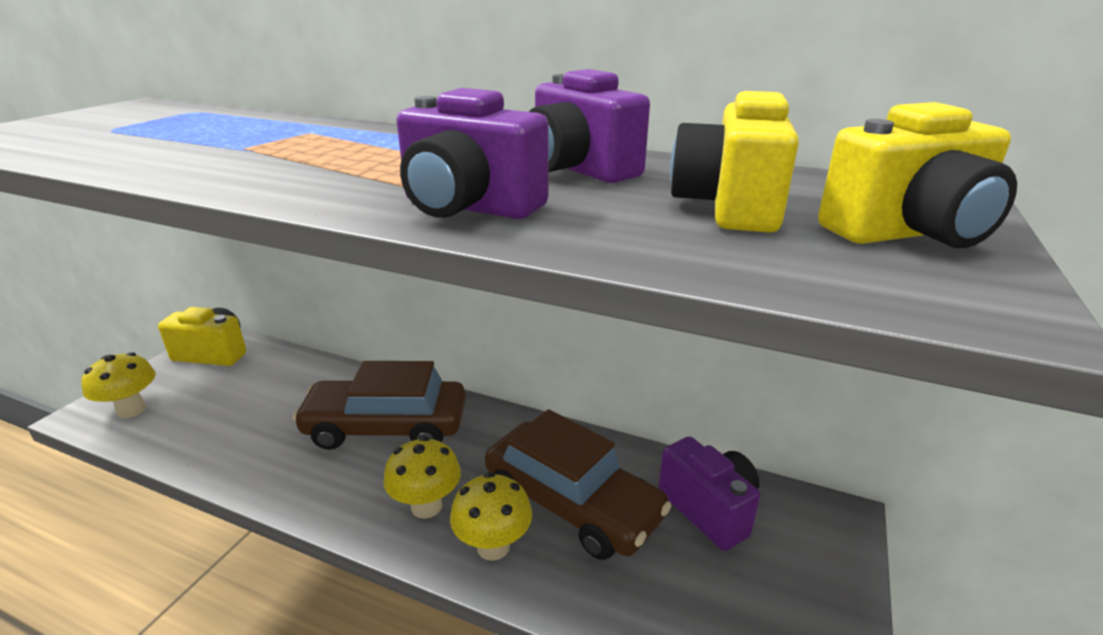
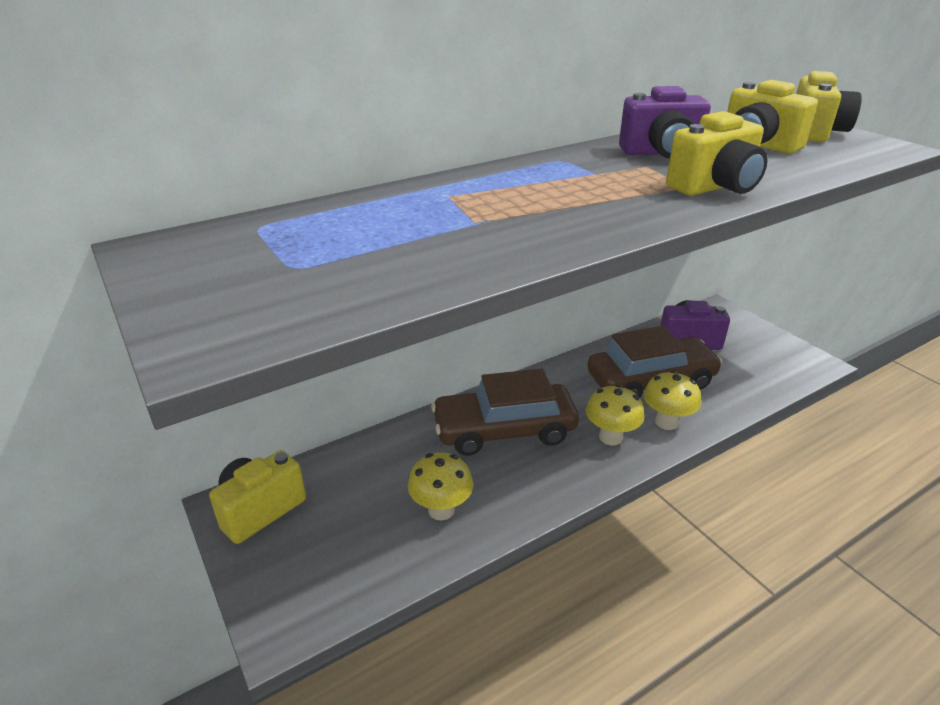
camera: 55 degrees left, 5 degrees up
yellow mushroom [82,352,156,418] -> yellow mushroom moved to [408,453,473,521]
brown car [292,361,466,450] -> brown car turned 45 degrees clockwise [431,369,579,456]
purple camera [396,88,549,219] -> yellow camera [666,111,768,196]

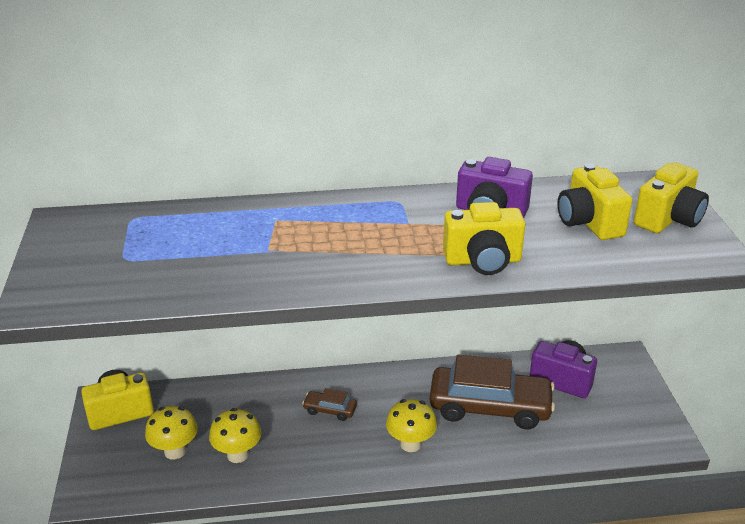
camera: 25 degrees right, 0 degrees up
brown car [431,369,579,456] -> brown car [302,388,357,421], size x0.43
yellow mushroom [643,371,701,430] -> yellow mushroom moved to [145,406,198,460]

